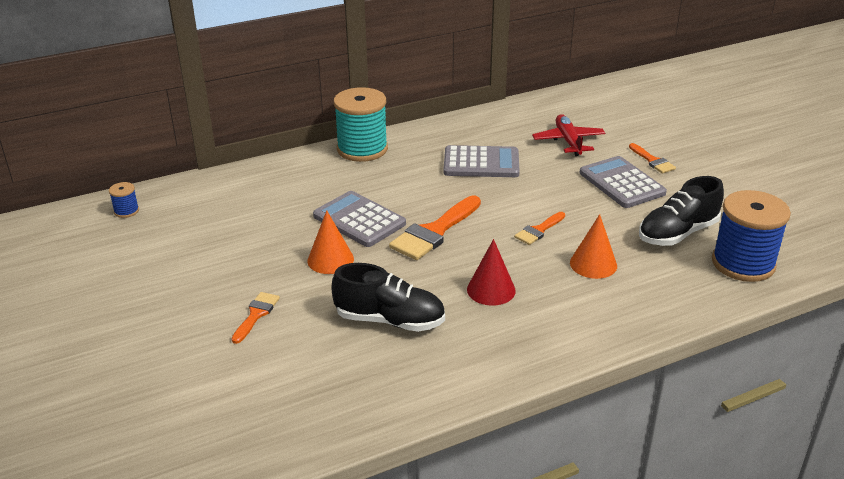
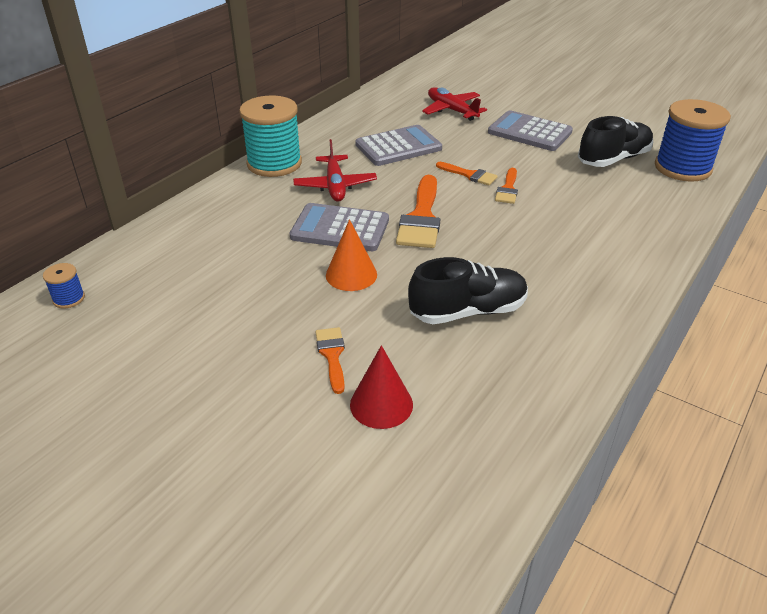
camera: 30 degrees left, 5 degrees up
red cone [467,239,516,306] -> red cone moved to [350,345,413,429]
orange cone [570,214,617,279] -> none
orange brush [629,143,676,174] -> orange brush moved to [436,162,498,186]
black shoe [639,176,724,246] -> black shoe turned 150 degrees counterclockwise [578,116,653,167]
none -> red plane [293,139,377,202]

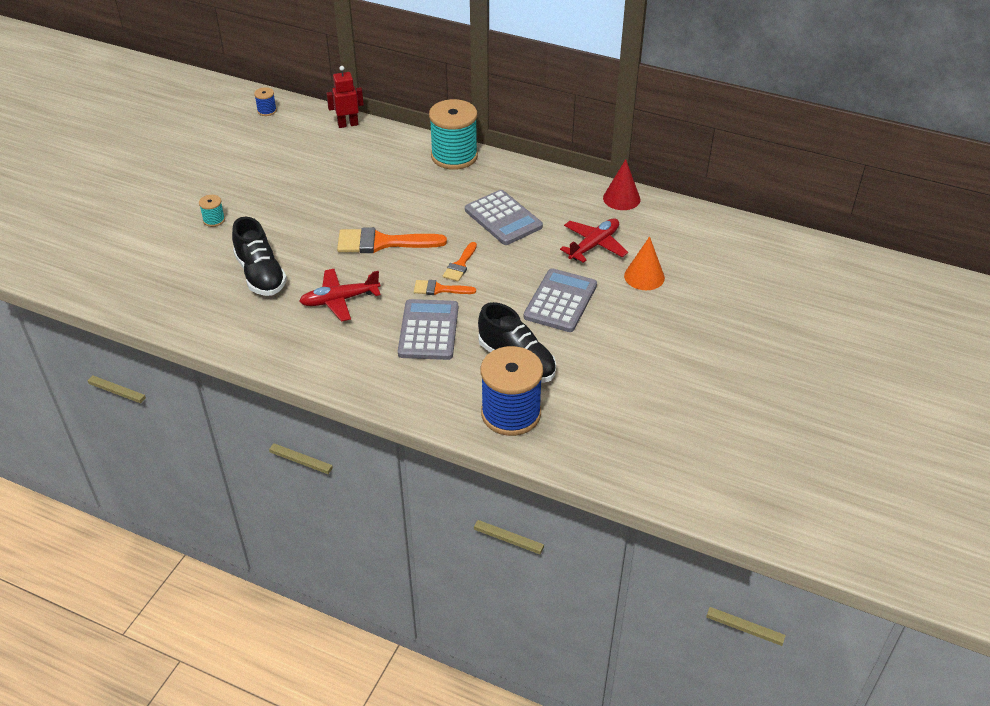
camera: 80 degrees right, 5 degrees up
grey calculator [290,203,389,251] -> grey calculator moved to [398,299,458,360]
red plane [293,139,377,202] -> red plane moved to [299,269,381,322]
orange brush [315,327,345,394] -> turquoise spool [199,195,225,227]
orange cone [326,219,377,291] -> orange cone moved to [624,236,665,290]
red cone [350,345,413,429] -> red cone moved to [603,159,640,210]
none -> red robot [326,66,364,128]

